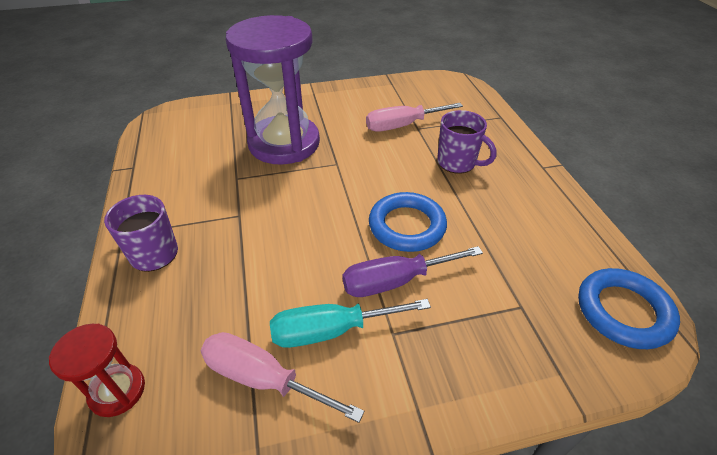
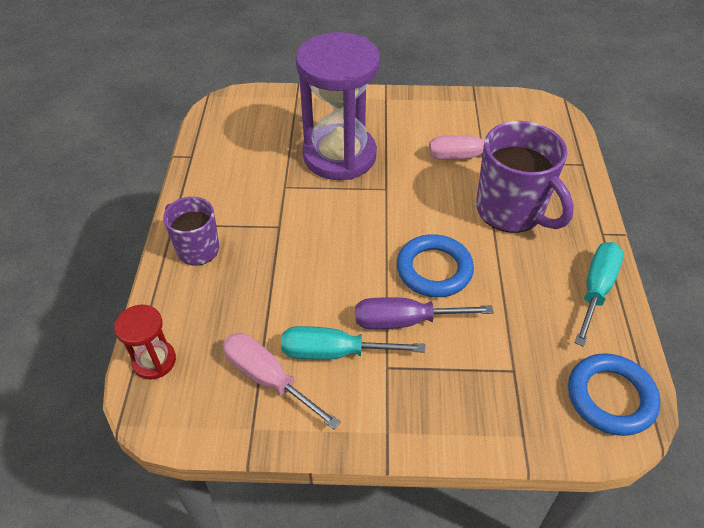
camera: 15 degrees right, 5 degrees up
purple mug [437,110,497,174] -> purple mug [476,121,574,233], size x1.66
none -> turquoise screwdriver [575,242,624,347]

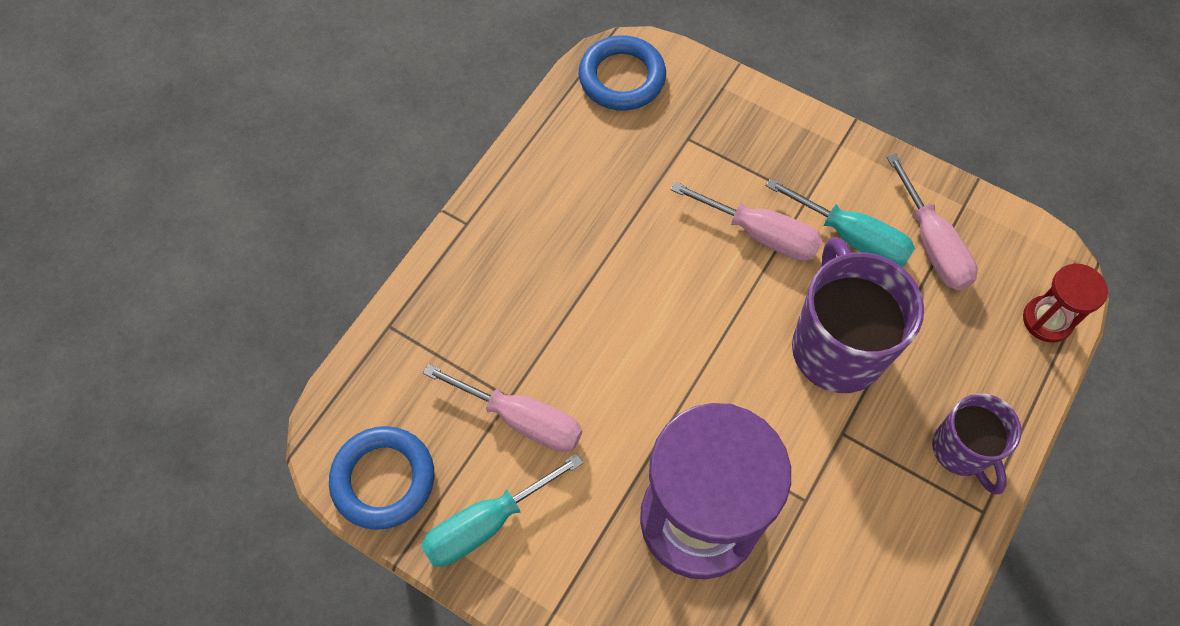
camera: 150 degrees left, 15 degrees up
purple screwdriver [356,297,494,329] -> pink screwdriver [671,182,822,261]
blue ring [397,234,474,297] -> blue ring moved to [329,426,434,530]
purple mug [476,121,574,233] -> purple mug moved to [792,237,924,393]
turquoise screwdriver [575,242,624,347] -> turquoise screwdriver moved to [421,453,583,567]

